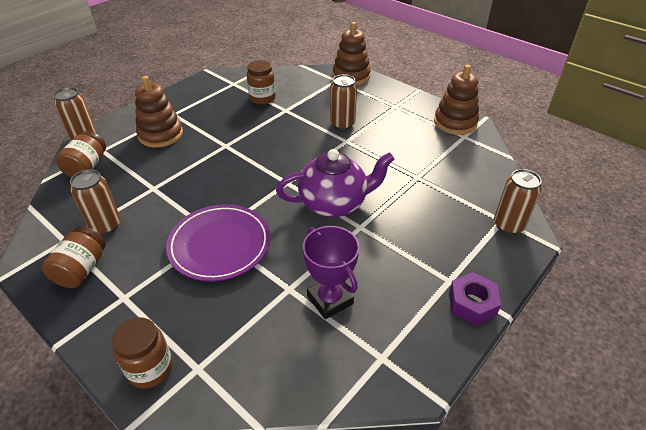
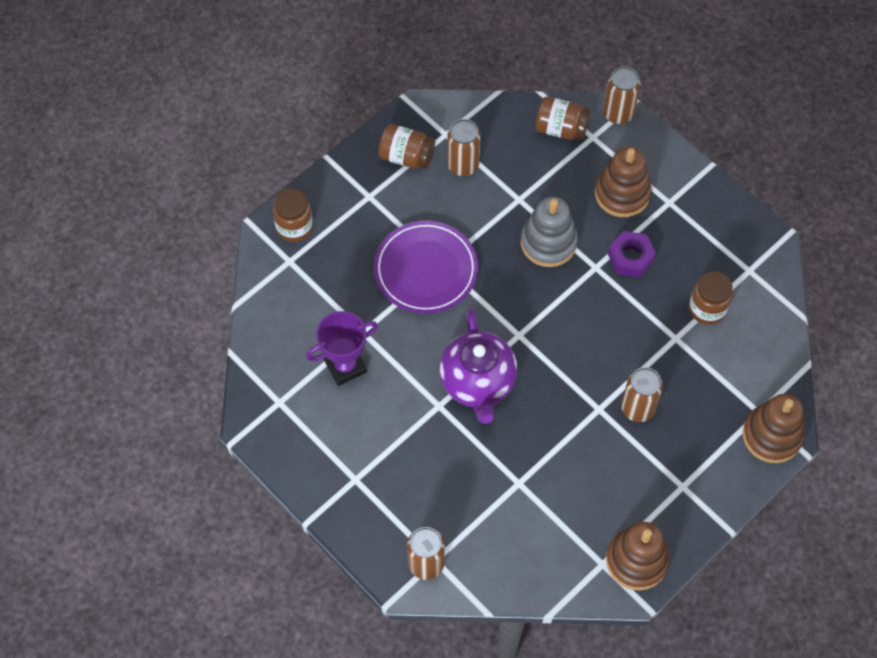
camera: 95 degrees right, 20 degrees up
purple nut [449,272,501,325] -> purple nut moved to [608,231,656,278]
none -> grey stacking toy [521,197,578,267]

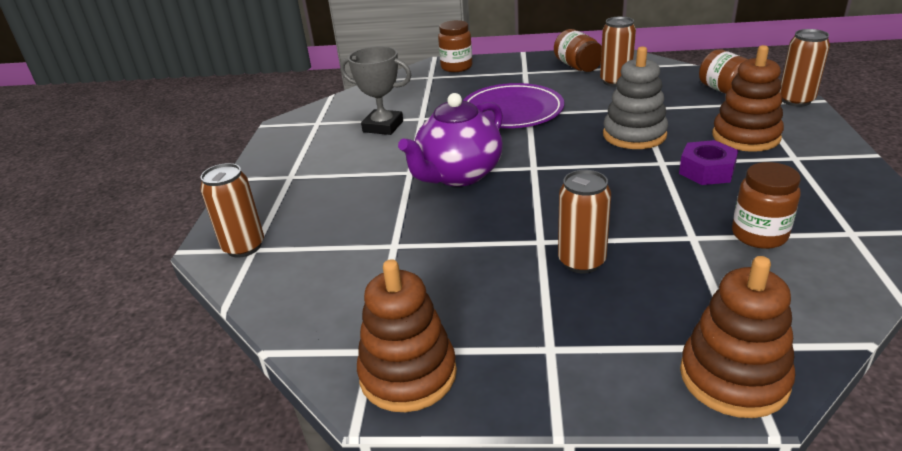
camera: 50 degrees right, 30 degrees down
purple trophy [306,311,378,386] -> grey trophy [340,46,411,135]

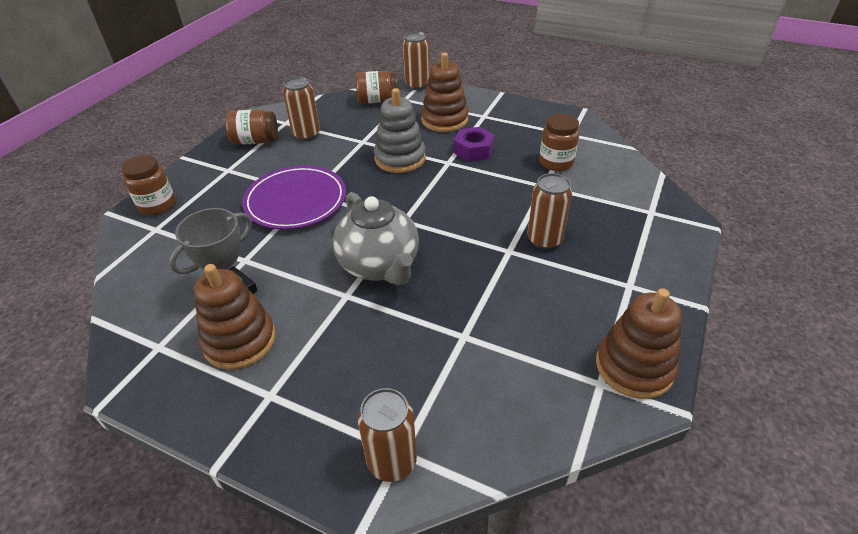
camera: 70 degrees left, 10 degrees up
purple teapot [398,93,503,186] -> grey teapot [333,192,419,285]
brown stacking toy [680,256,795,418] -> brown stacking toy moved to [194,264,276,370]

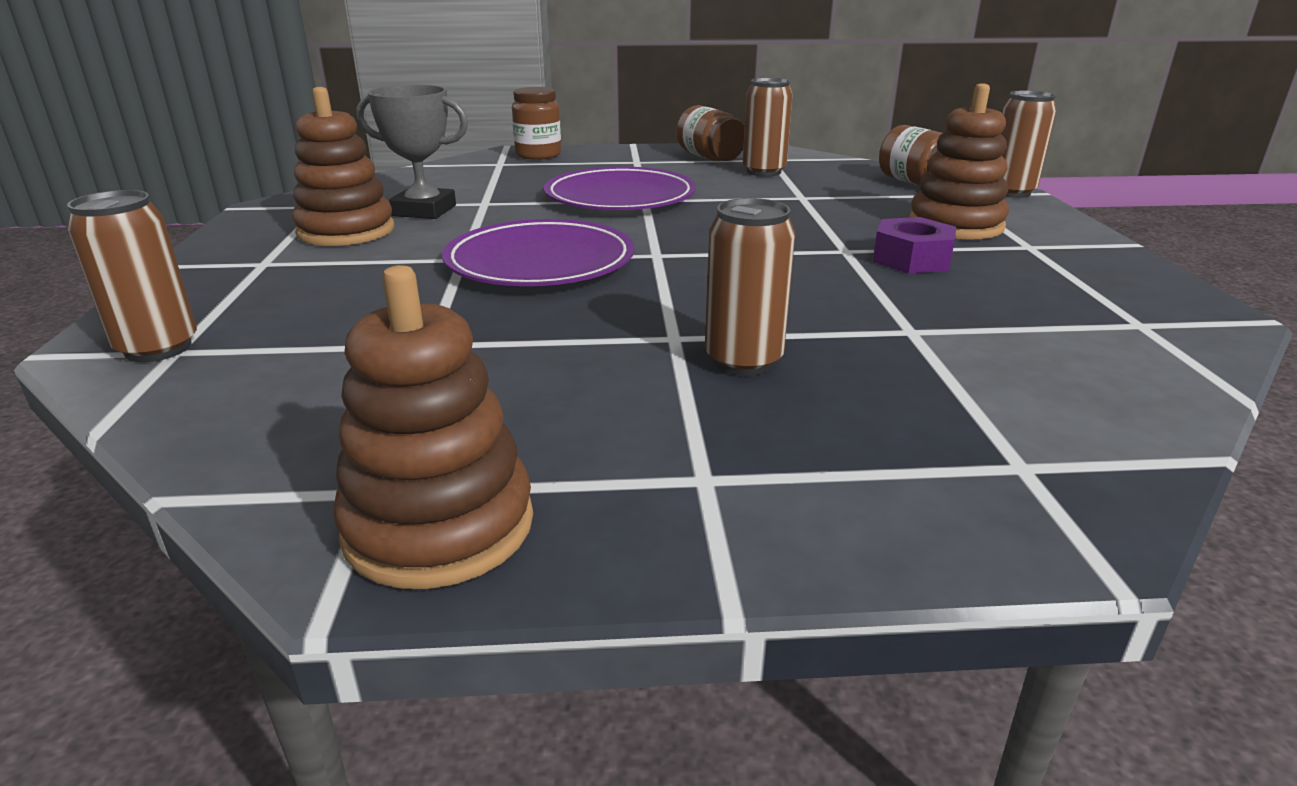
camera: 60 degrees right, 15 degrees down
grey teapot [333,192,419,285] -> purple plate [442,219,634,286]
grey stacking toy [374,88,426,173] -> none
brown jar [539,114,580,171] -> none

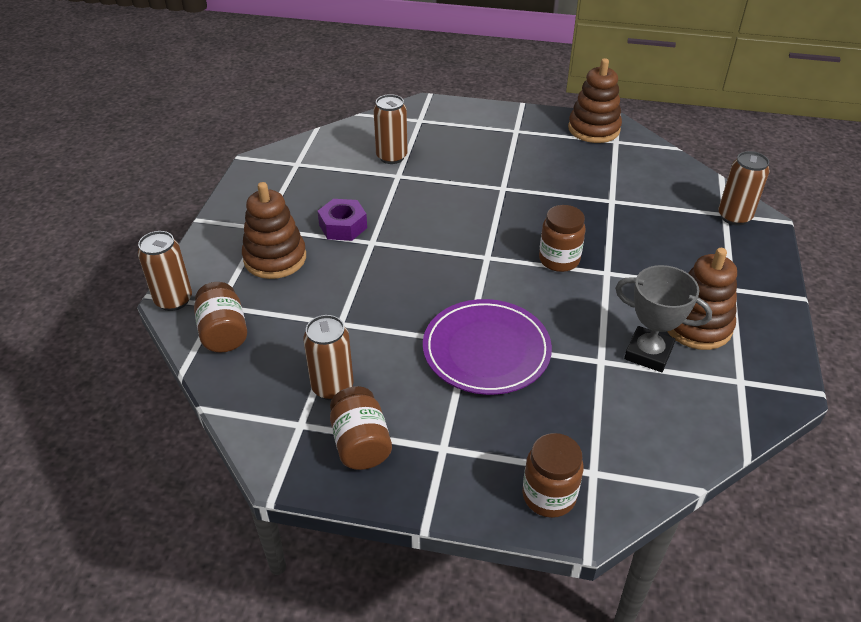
camera: 165 degrees left, 15 degrees up
purple plate [442,219,634,286] -> brown jar [539,205,586,272]
brown can [705,198,795,376] -> brown can moved to [374,94,408,164]

